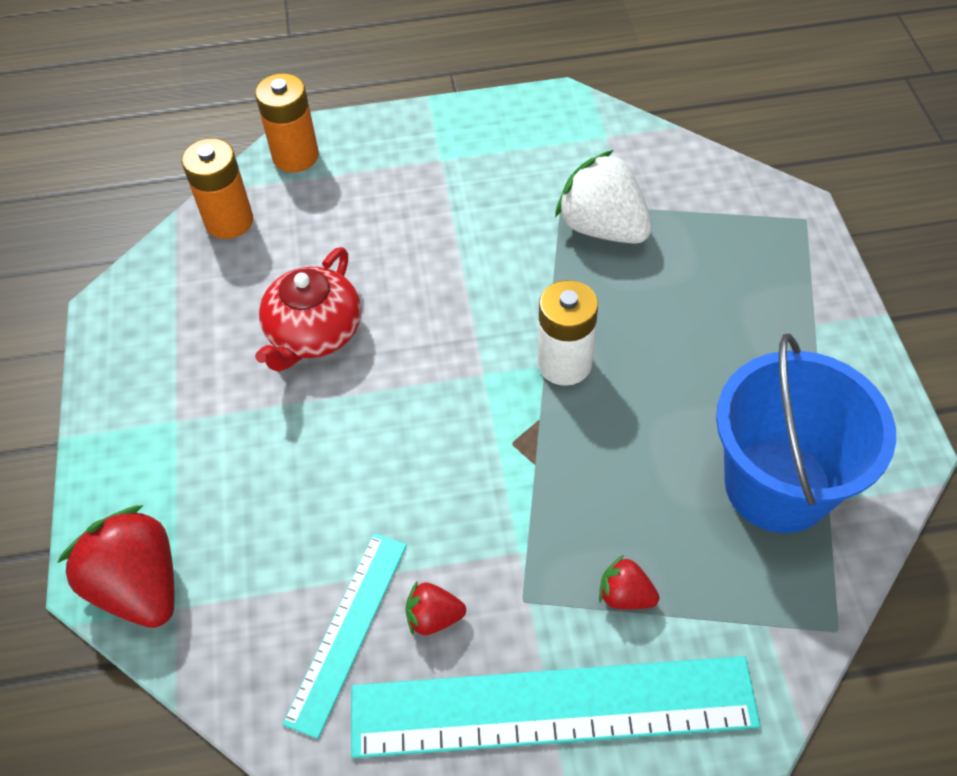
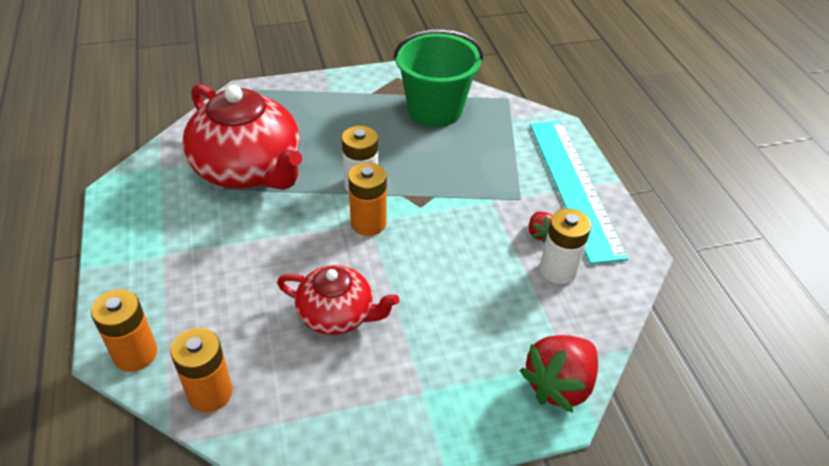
camera: 100 degrees left, 10 degrees down
turquoise ruler [282,533,407,739] -> white battery [540,209,591,284]
white strawberry [555,150,652,244] -> red teapot [183,84,302,190]
red strawberry [599,555,659,609] -> none
blue bucket [716,334,896,533] -> green bucket [393,29,483,127]
none -> orange battery [348,162,387,236]

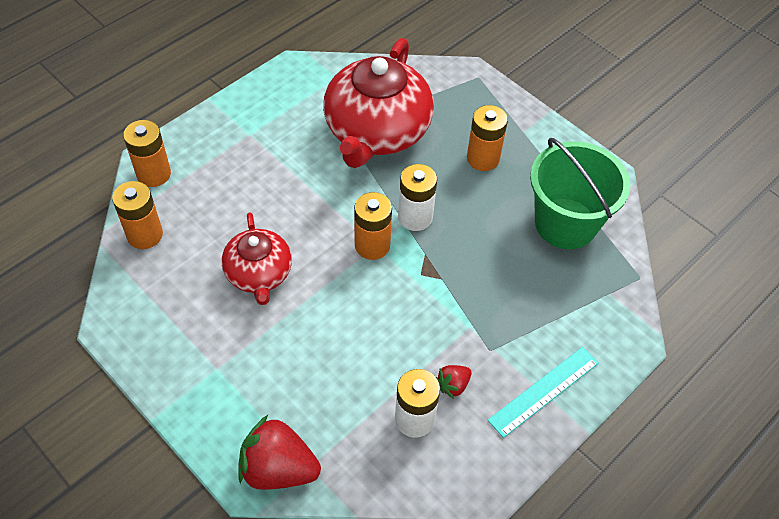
camera: 60 degrees right, 10 degrees up
turquoise ruler [530,121,628,264] -> turquoise ruler [488,347,599,438], size x0.56
none -> orange battery [467,105,508,171]

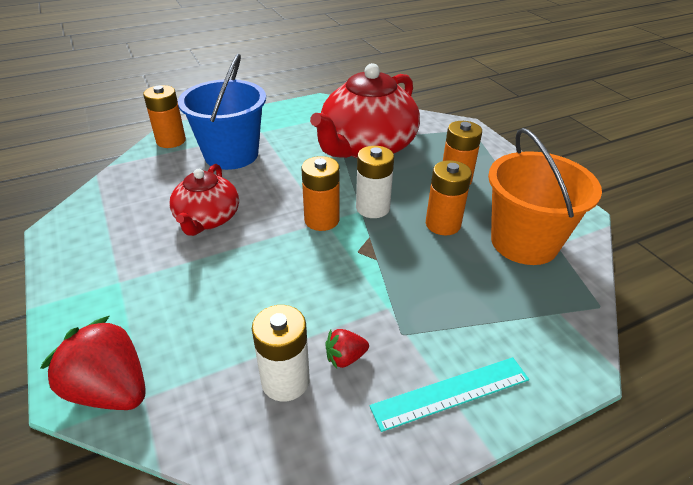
camera: 20 degrees right, 15 degrees down
orange battery [112,181,163,249] -> orange battery moved to [426,160,472,235]
green bucket [530,138,630,249] -> orange bucket [488,128,602,265]
none -> blue bucket [178,54,266,170]

